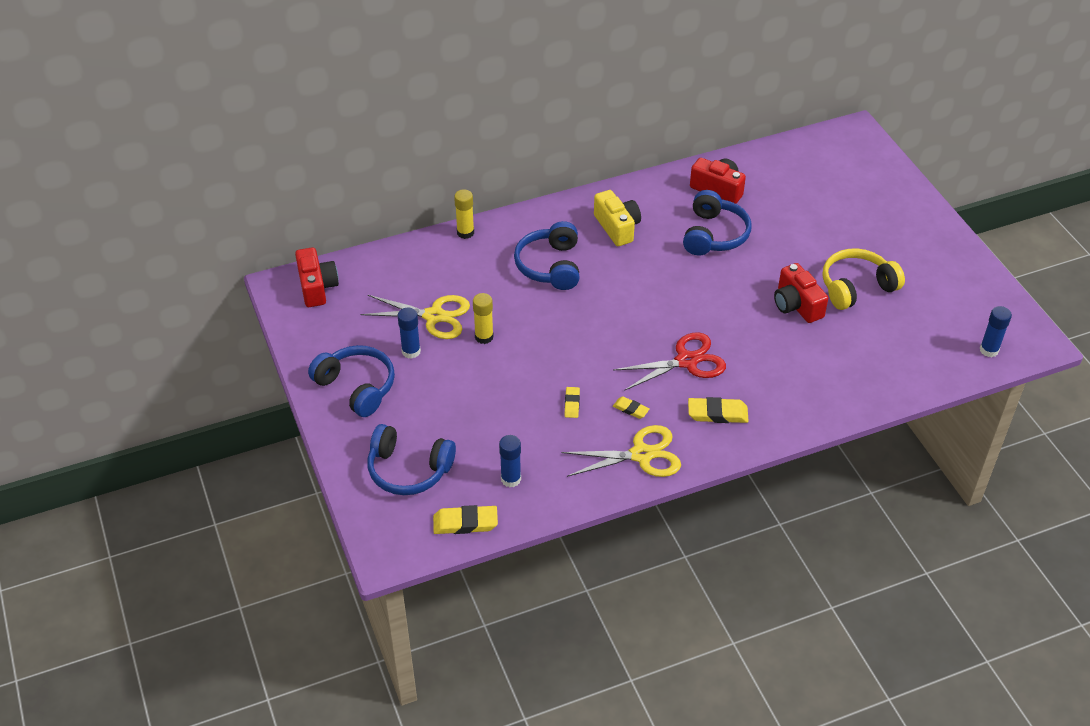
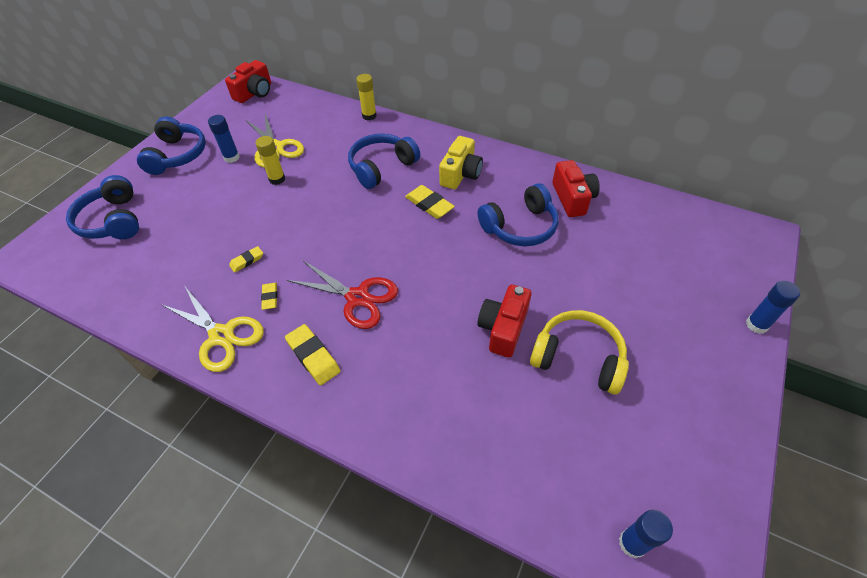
camera: 50 degrees right, 5 degrees up
yellow eraser [433,505,498,534] -> yellow eraser moved to [405,185,455,219]
blue glue stick [499,435,521,487] -> blue glue stick moved to [746,281,800,334]

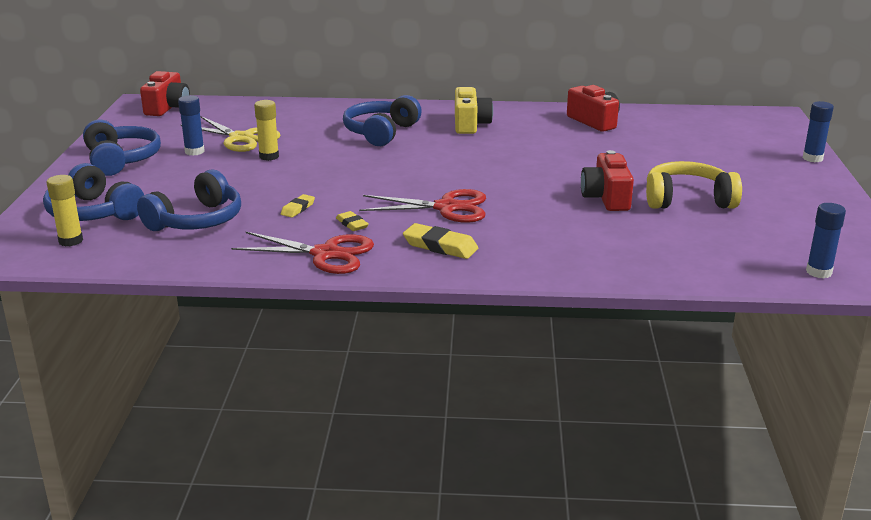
camera: 25 degrees left, 25 degrees down
yellow scissors [161,287,264,372] -> red scissors [231,232,374,274]
yellow glue stick [356,74,377,120] -> yellow glue stick moved to [47,175,83,247]
yellow eraser [405,185,455,219] -> none
blue headphones [477,183,559,247] -> blue headphones moved to [137,169,241,231]

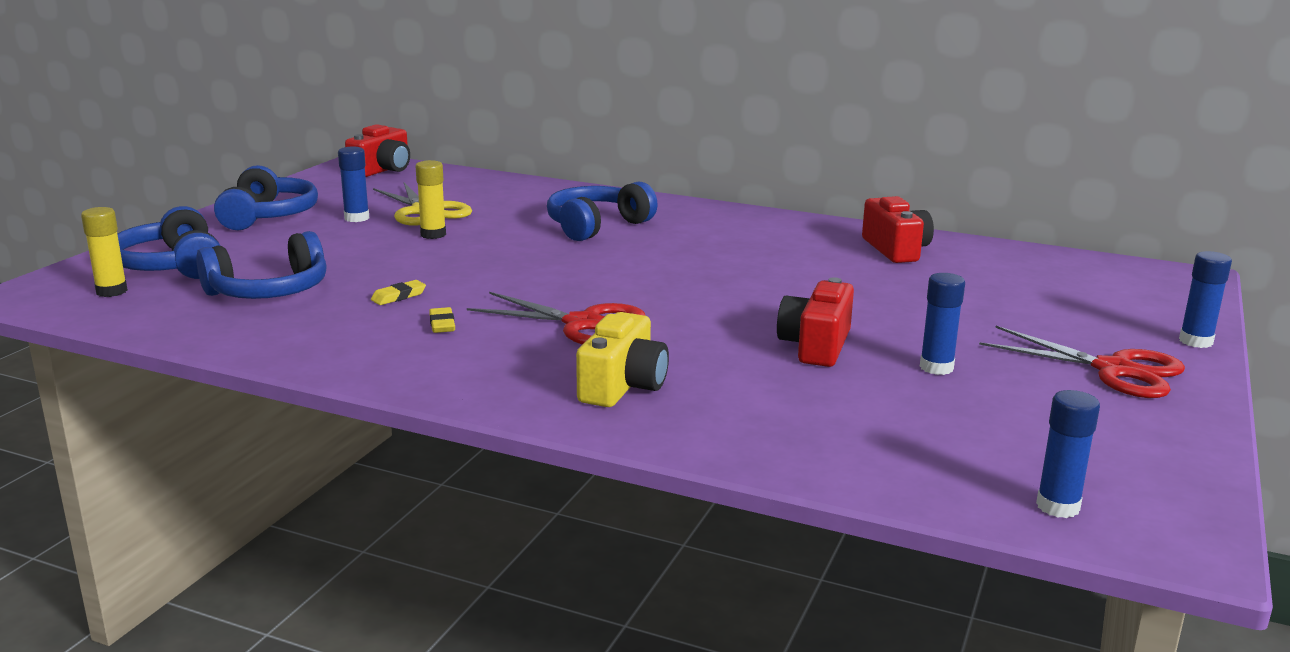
camera: 20 degrees right, 5 degrees down
red scissors [231,232,374,274] -> red scissors moved to [979,326,1185,398]
yellow eraser [403,223,478,259] -> none
yellow camera [455,87,493,134] -> yellow camera moved to [576,312,669,407]
yellow headphones [646,161,742,209] -> blue glue stick [920,273,965,375]

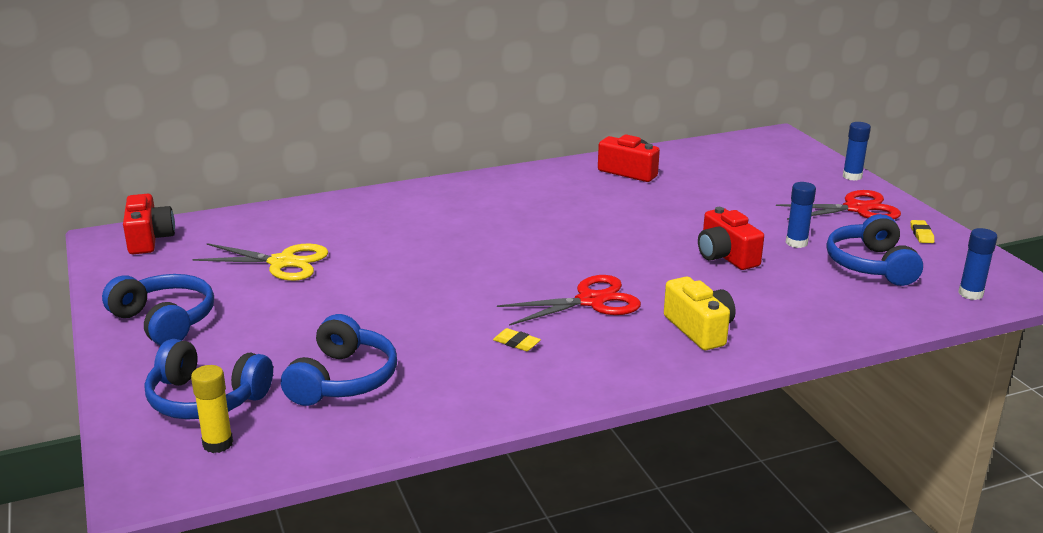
camera: 45 degrees left, 5 degrees up
blue glue stick [338,146,369,222] -> none
yellow eraser [371,280,426,305] -> yellow eraser moved to [911,220,934,243]
yellow glue stick [416,160,446,239] -> none
blue headphones [547,181,658,241] -> blue headphones moved to [826,214,923,286]

